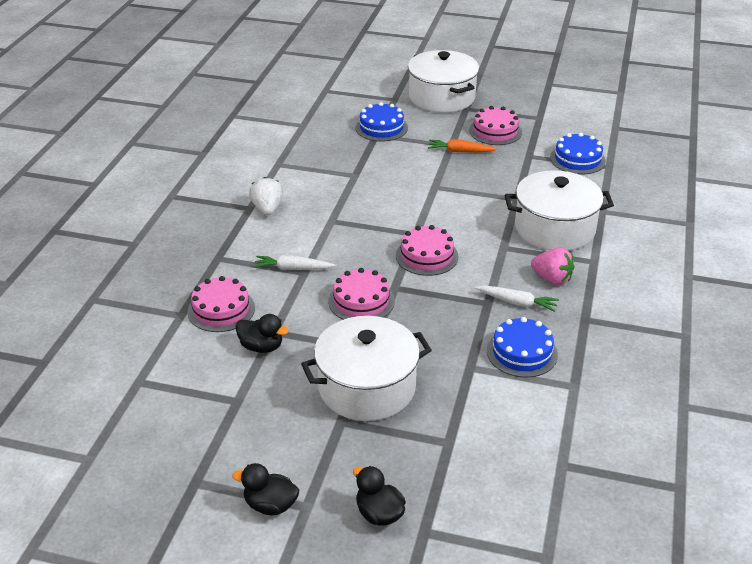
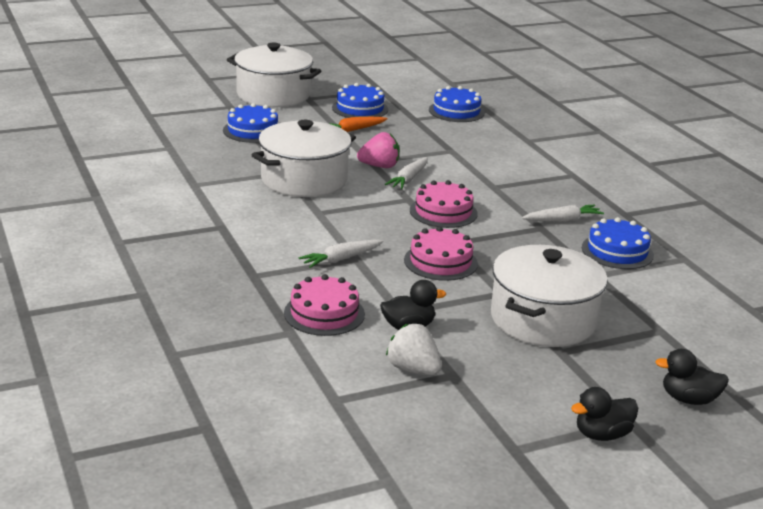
camera: 40 degrees left, 10 degrees down
white strawberry [249,177,283,215] -> white strawberry moved to [386,324,442,375]
pink cake [469,106,522,145] -> blue cake [332,83,388,118]
white pot [505,170,614,251] -> white pot moved to [252,120,356,197]
pink strawberry [531,247,574,285] -> pink strawberry moved to [357,132,399,168]
none -> white carrot [385,157,428,189]

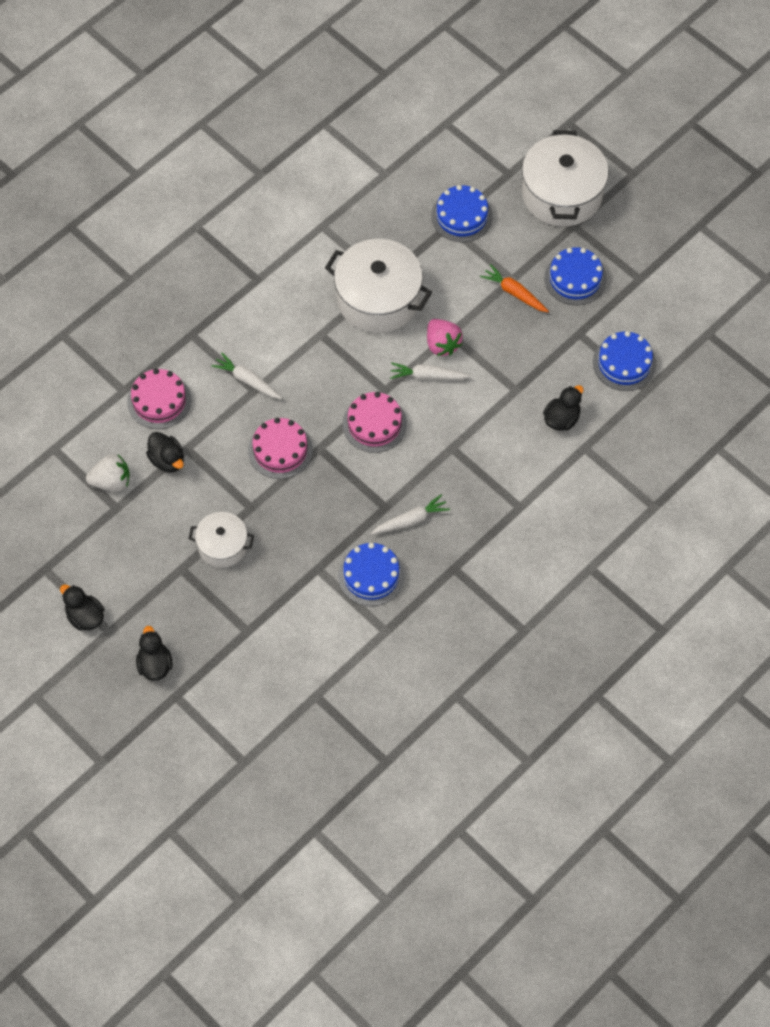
camera: 70 degrees right, 35 degrees up
white strawberry [386,324,442,375] -> white strawberry turned 60 degrees clockwise [86,454,130,491]
white pot [491,245,608,347] -> white pot [188,512,254,568], size x0.56
white carrot [522,204,604,222] -> white carrot turned 75 degrees counterclockwise [371,494,450,535]
none -> black duck [543,385,584,431]

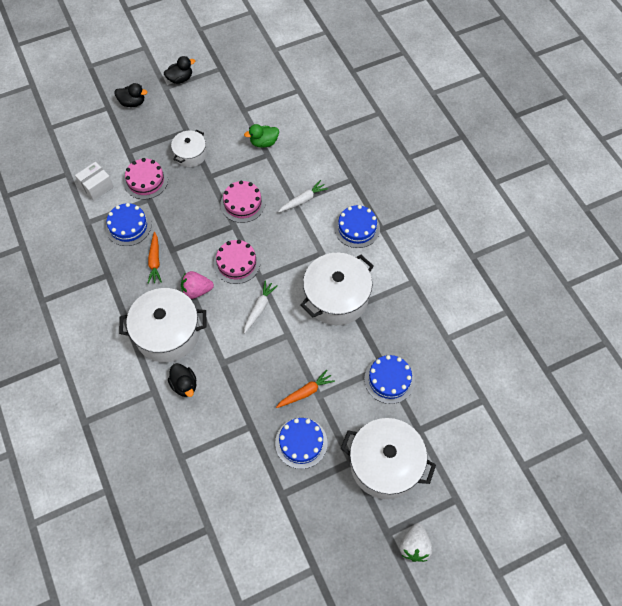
camera: 110 degrees right, 0 degrees up
white strawberry [86,454,130,491] -> white strawberry moved to [400,523,433,562]
pink cake [127,369,192,429] -> pink cake moved to [124,158,168,199]
black duck [146,432,184,473] -> green duck [244,124,279,148]
white carrot [371,494,450,535] -> orange carrot [148,232,162,284]
pink strawberry [427,319,463,356] -> pink strawberry moved to [181,271,214,299]
blue cake [593,331,656,391] -> blue cake moved to [334,205,380,248]
none -> white box [75,162,114,201]
none -> white pot [119,288,207,362]

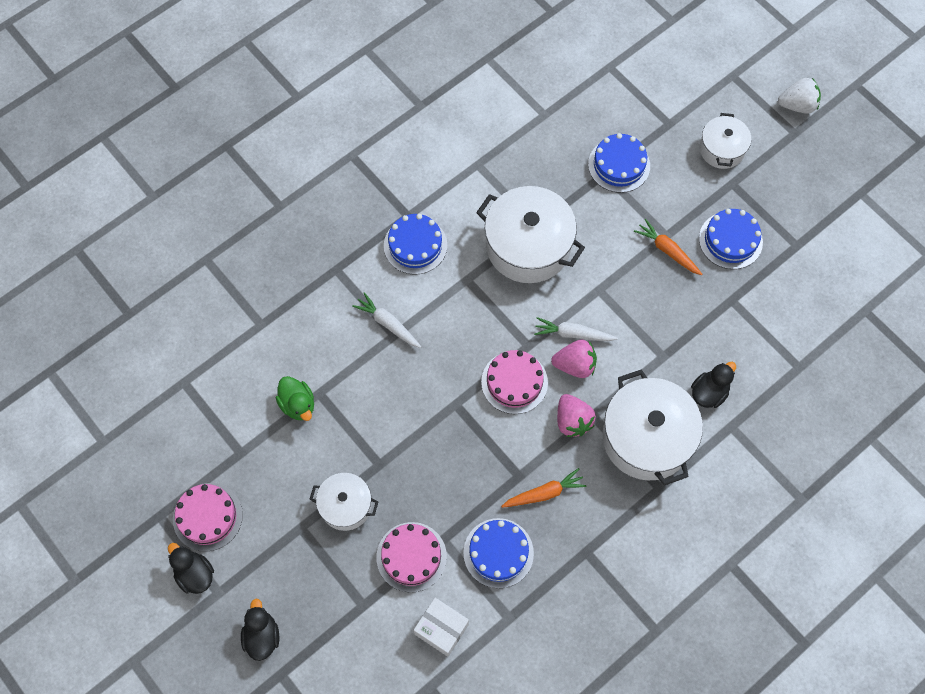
camera: 105 degrees left, 5 degrees up
pink cake [220,181,265,223] -> pink cake moved to [173,483,243,552]
white pot [340,418,436,499] -> white pot [699,113,751,169], size x0.56
none -> pink strawberry [551,339,597,378]

